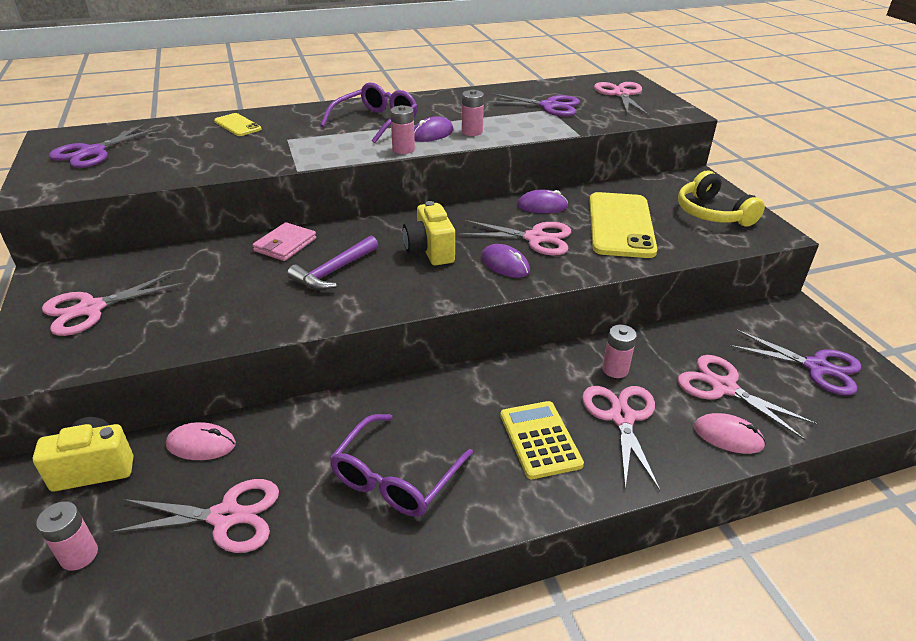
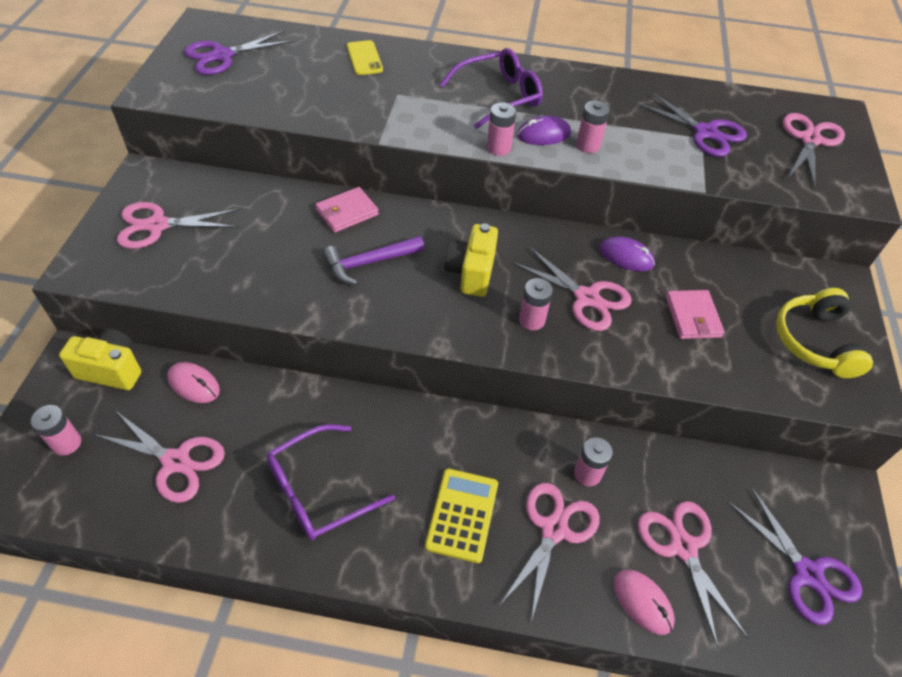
camera: 25 degrees right, 15 degrees up
purple mouse [481,244,530,278] -> pink battery [519,278,553,330]
yellow phone [589,192,657,258] -> pink wallet [666,290,725,339]

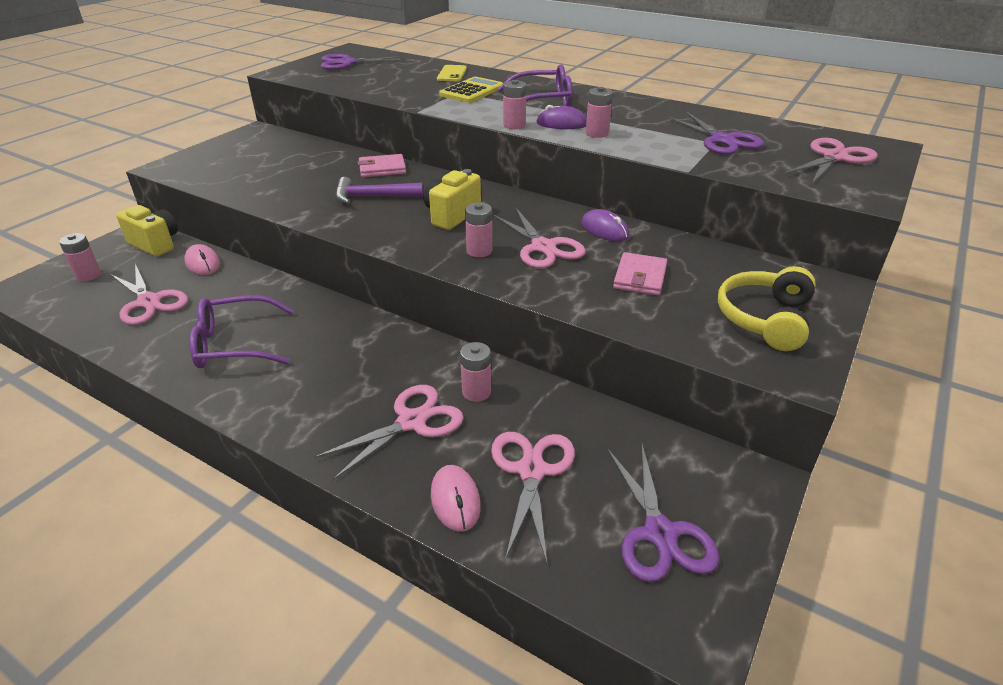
camera: 25 degrees right, 15 degrees down
pink scissors [117,202,240,249] -> none
yellow calculator [425,469,498,563] -> yellow calculator moved to [439,77,503,103]

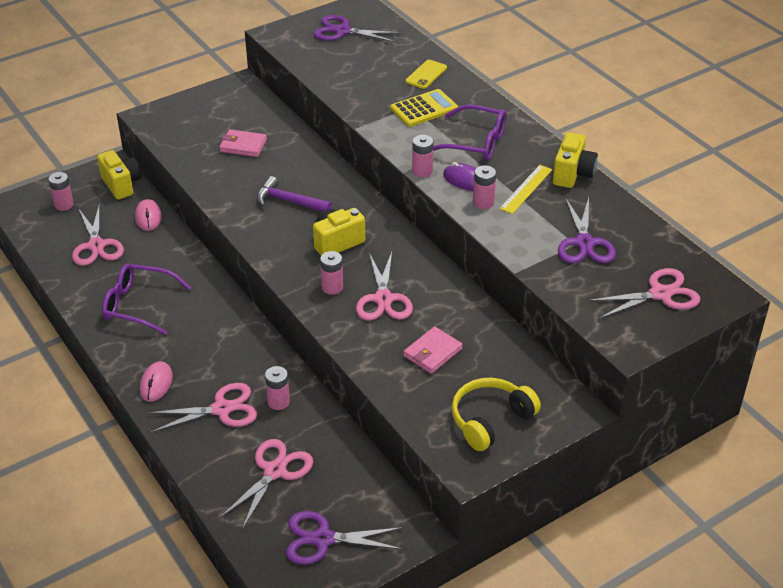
camera: 25 degrees right, 5 degrees up
pink wallet [358,154,406,177] -> pink wallet moved to [219,129,267,157]
pink mouse [431,465,481,532] -> pink mouse moved to [140,361,173,402]
purple mouse [581,209,629,242] -> none
purple scissors [607,444,719,582] -> purple scissors turned 75 degrees clockwise [286,511,403,565]
none -> yellow ruler [499,165,553,214]
none -> yellow camera [553,132,598,188]

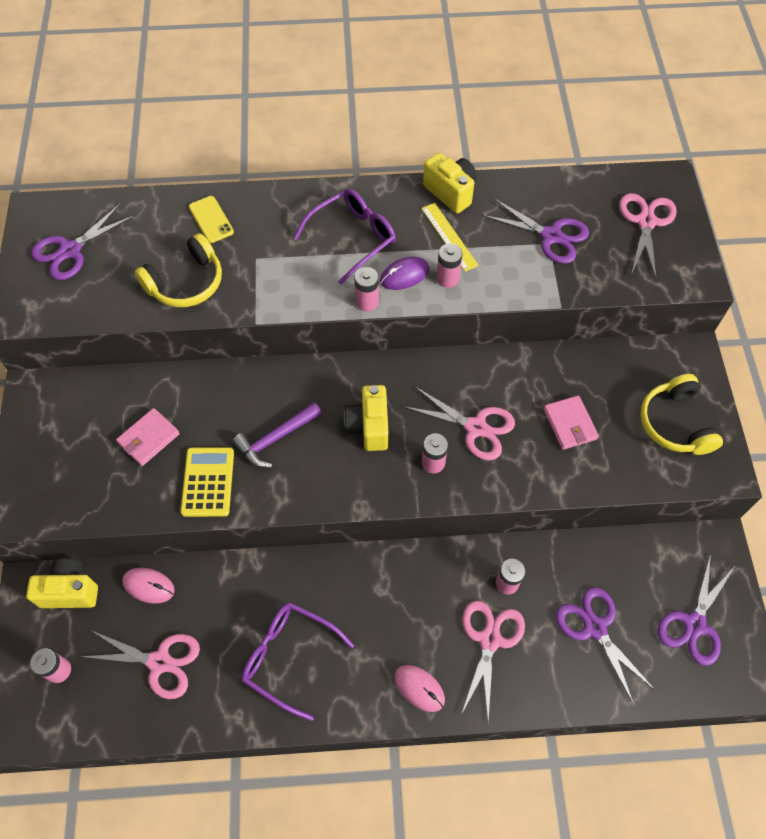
camera: 60 degrees left, 20 degrees up
purple glasses [102,263,191,335] -> purple glasses turned 75 degrees clockwise [242,602,354,721]
pink scissors [220,439,313,530] -> purple scissors [556,587,656,705]
yellow calculator [390,89,458,127] -> yellow calculator moved to [180,447,234,517]
none -> yellow headphones [135,233,222,307]

